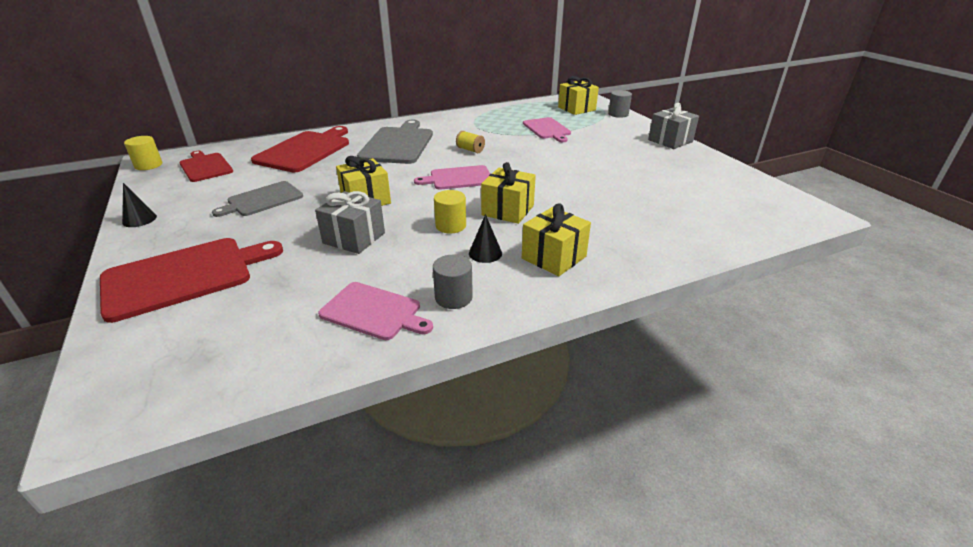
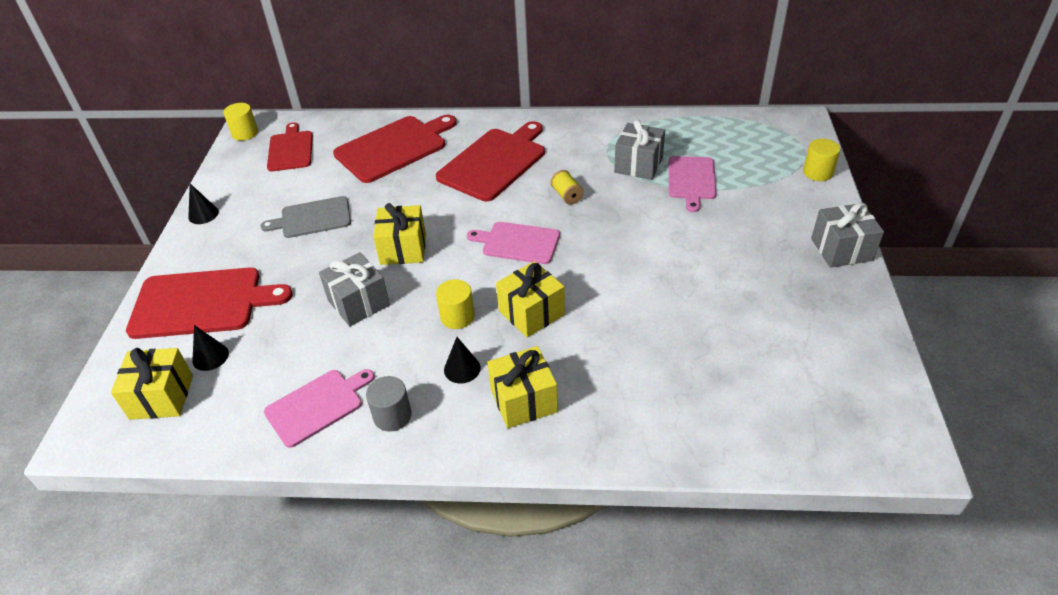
camera: 30 degrees right, 10 degrees up
pink cutting board [318,282,433,340] -> pink cutting board turned 90 degrees counterclockwise [264,369,374,448]
grey cutting board [357,120,433,164] -> red cutting board [436,121,545,201]
yellow gift [558,76,599,115] -> yellow gift moved to [111,348,193,420]
grey cylinder [608,90,632,118] -> yellow cylinder [803,139,840,181]
none -> black cone [192,325,229,371]
none -> grey gift [614,120,665,180]

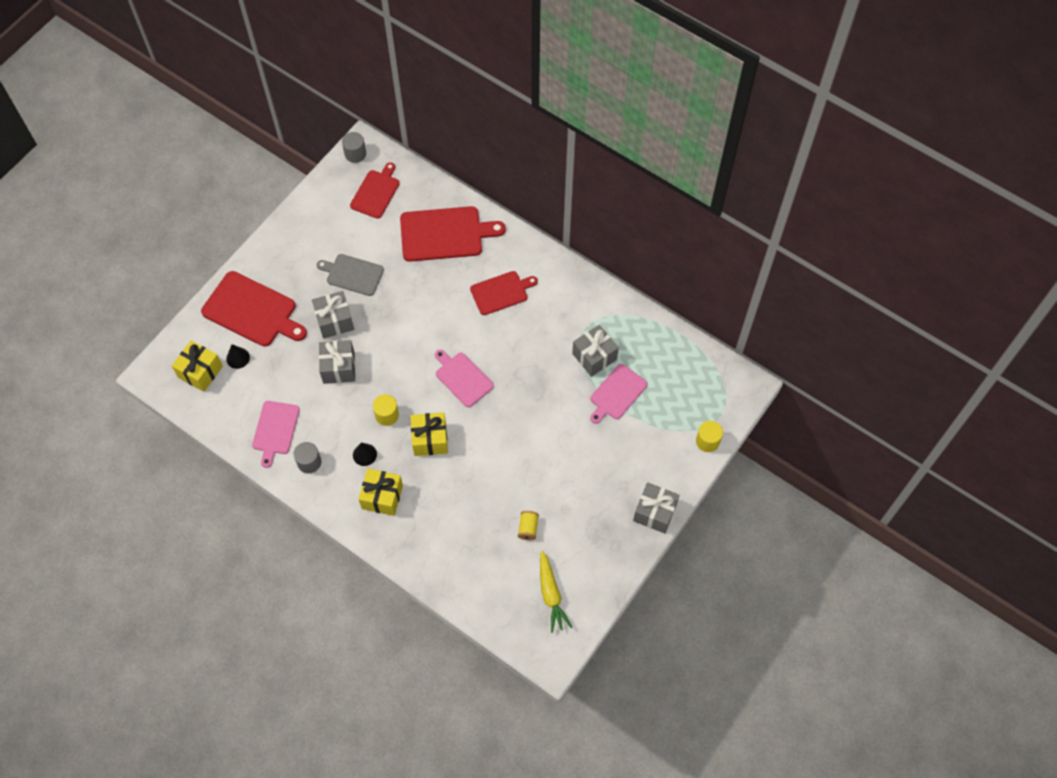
camera: 30 degrees right, 20 degrees up
black cone [188,184,219,224] -> none
yellow cylinder [223,103,258,141] -> grey cylinder [342,132,366,163]
pink cutting board [264,369,374,448] -> pink cutting board turned 105 degrees clockwise [252,401,300,468]
yellow gift [373,203,426,265] -> none
red cutting board [436,121,545,201] -> red cutting board [470,271,538,315], size x0.63
yellow spool [551,170,584,205] -> yellow spool moved to [518,511,539,540]
none -> grey gift [312,291,354,339]
none -> yellow carrot [540,551,572,633]

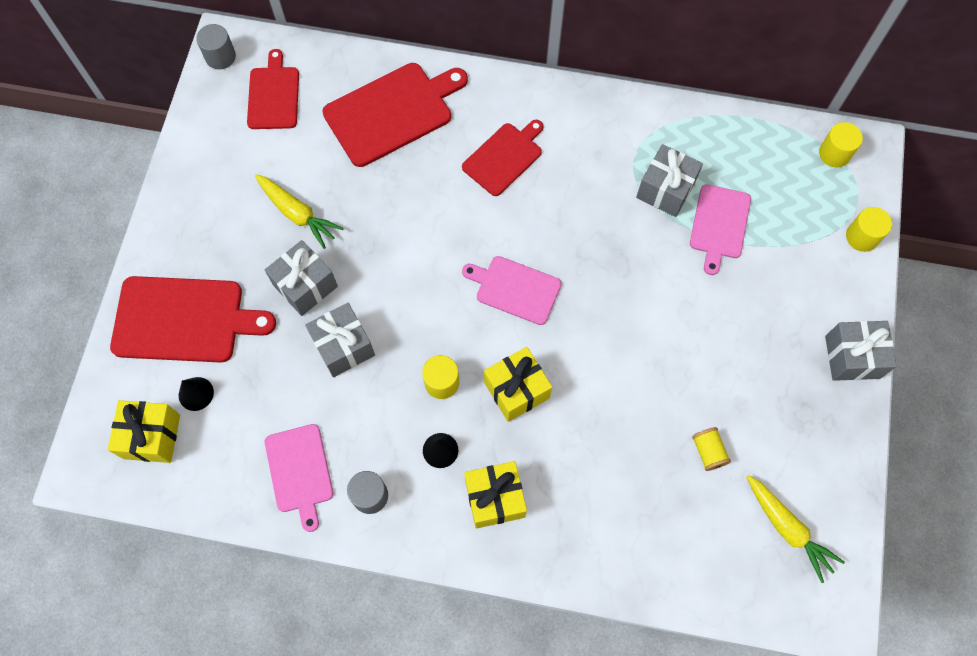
camera: 25 degrees left, 5 degrees up
grey cutting board [317,254,384,296] -> yellow carrot [255,174,344,249]
none -> yellow cylinder [819,122,863,167]

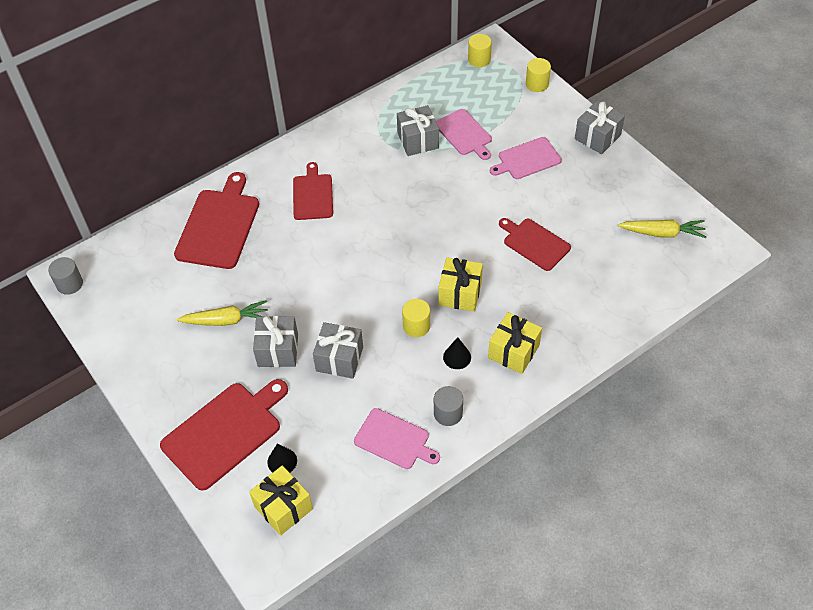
camera: 45 degrees left, 15 degrees down
red cutting board [247,49,299,129] -> red cutting board moved to [499,218,571,271]
pink cutting board [462,256,562,325] -> pink cutting board moved to [490,137,562,179]
yellow spool [692,427,731,471] -> none

